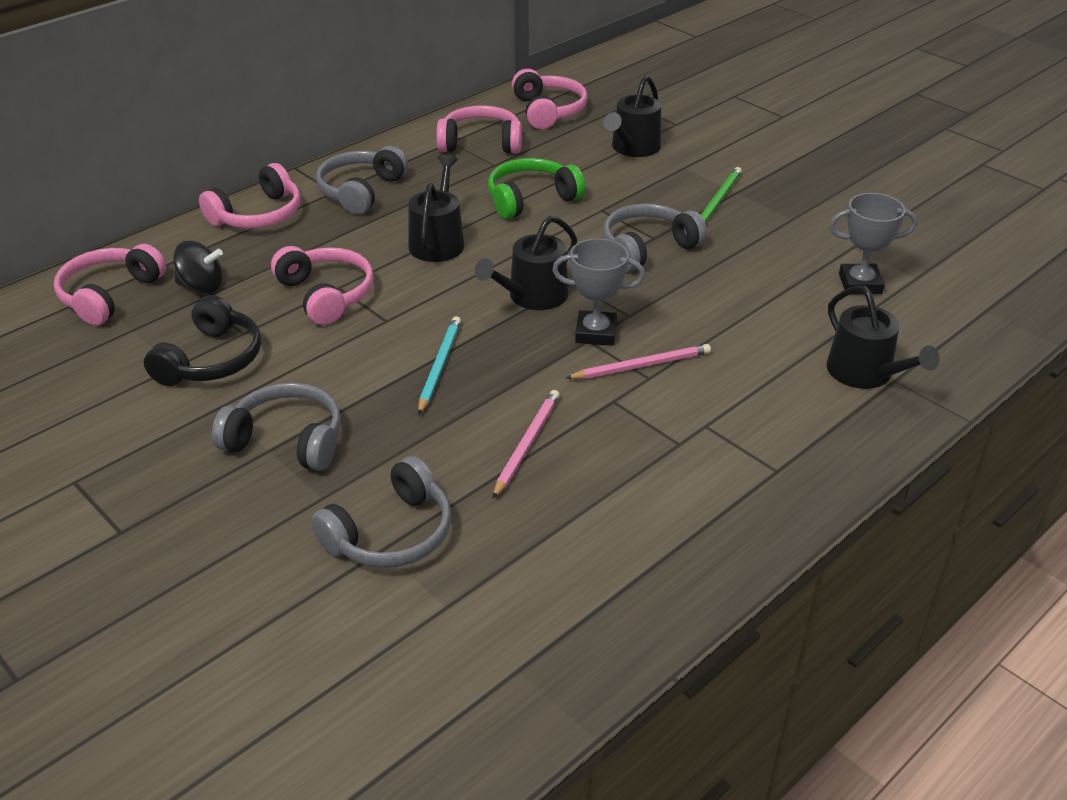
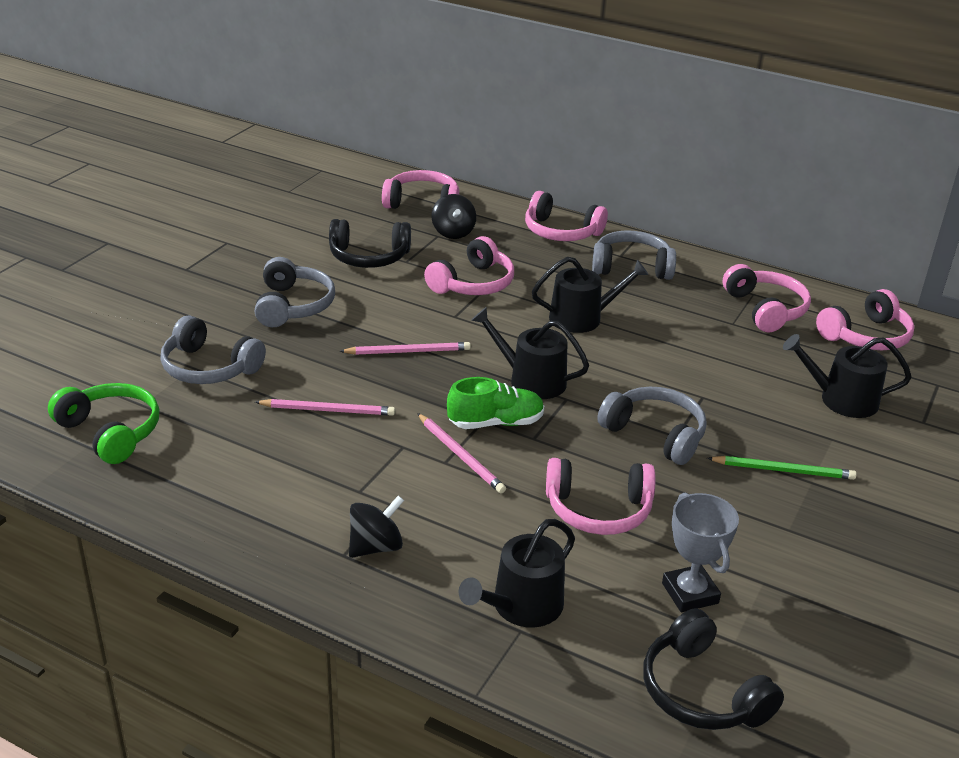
camera: 70 degrees right, 5 degrees down
turquoise pencil [418,316,461,415] -> pink pencil [339,342,471,355]
green headphones [488,158,585,219] -> green headphones moved to [48,383,159,464]
grey trophy [552,238,645,346] -> green shoe [447,377,544,429]
none -> black spinning top [349,496,404,558]
none -> pink headphones [546,458,656,535]
none -> black headphones [643,608,784,730]

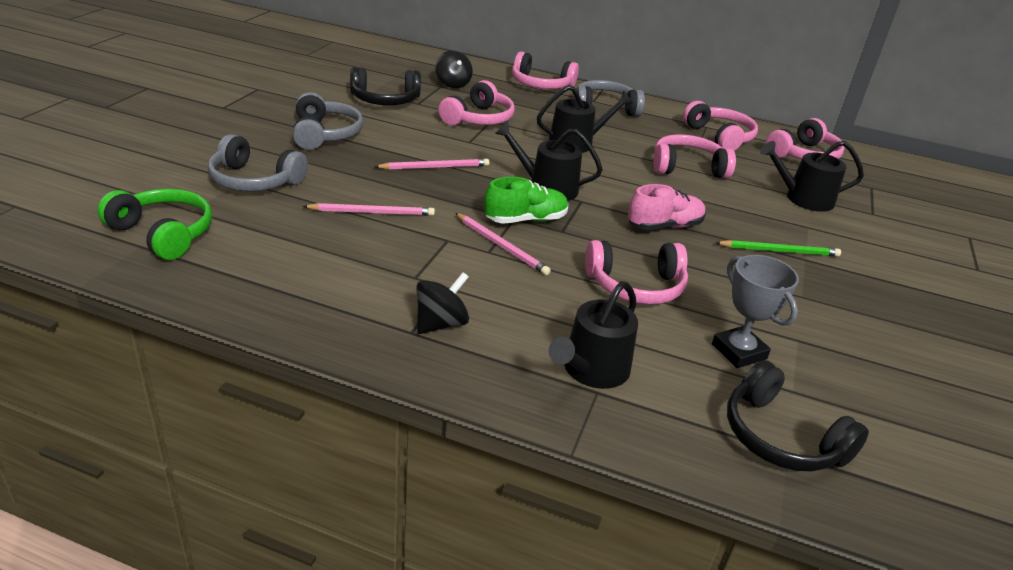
camera: 10 degrees left, 0 degrees up
pink headphones [382,170,459,209] -> pink headphones moved to [654,134,736,179]
grey headphones [597,386,707,465] -> pink shoe [628,184,706,230]

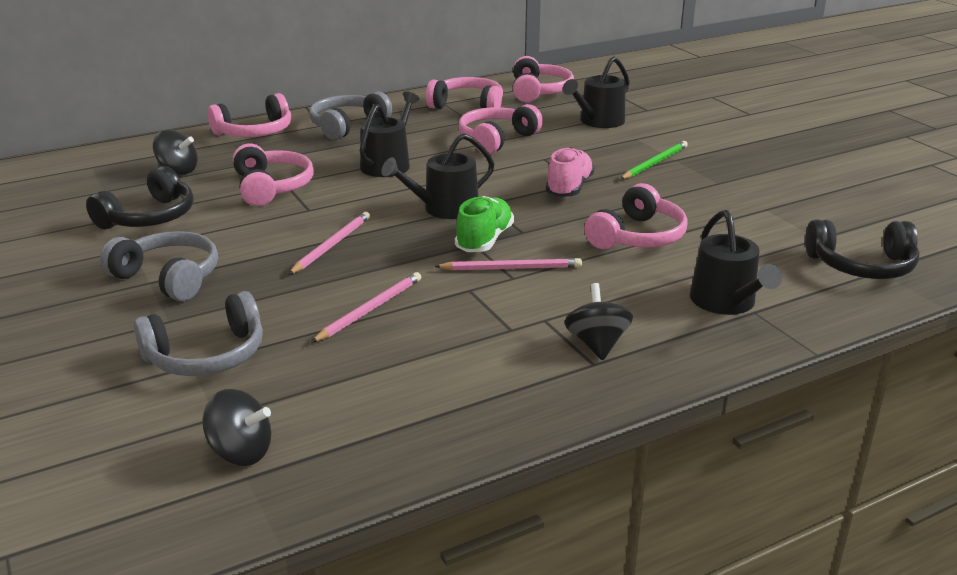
camera: 45 degrees left, 5 degrees down
green headphones [97,189,212,260] -> black spinning top [202,389,271,466]
grey trophy [712,255,799,368] -> none

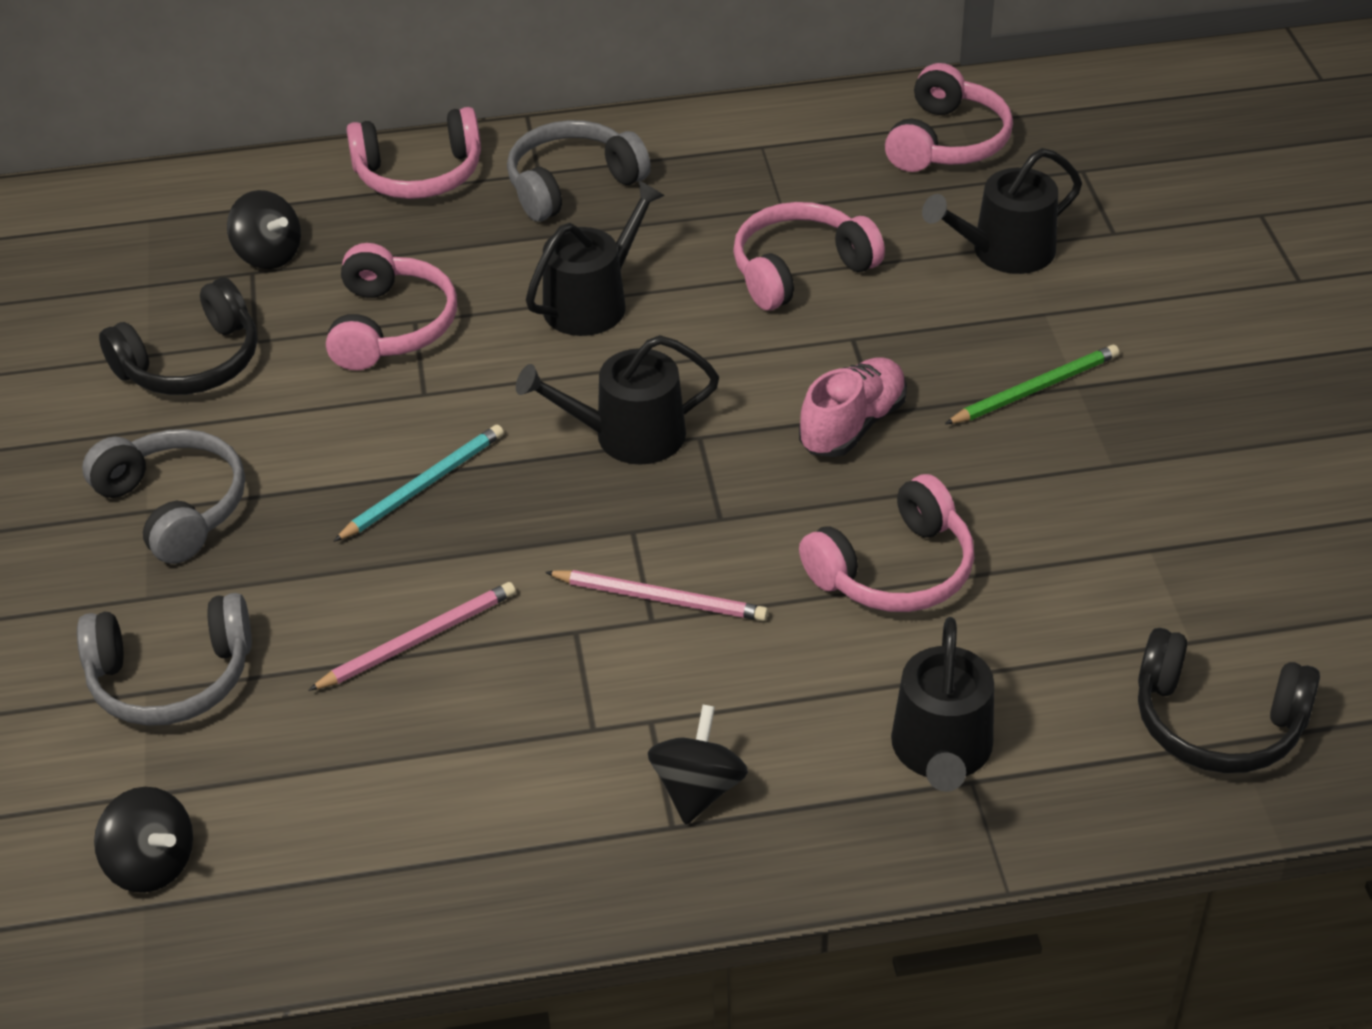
camera: 20 degrees right, 15 degrees up
pink pencil [288,212,370,275] -> turquoise pencil [333,424,504,542]
pink headphones [426,77,503,109] -> none
green shoe [455,196,514,252] -> none

